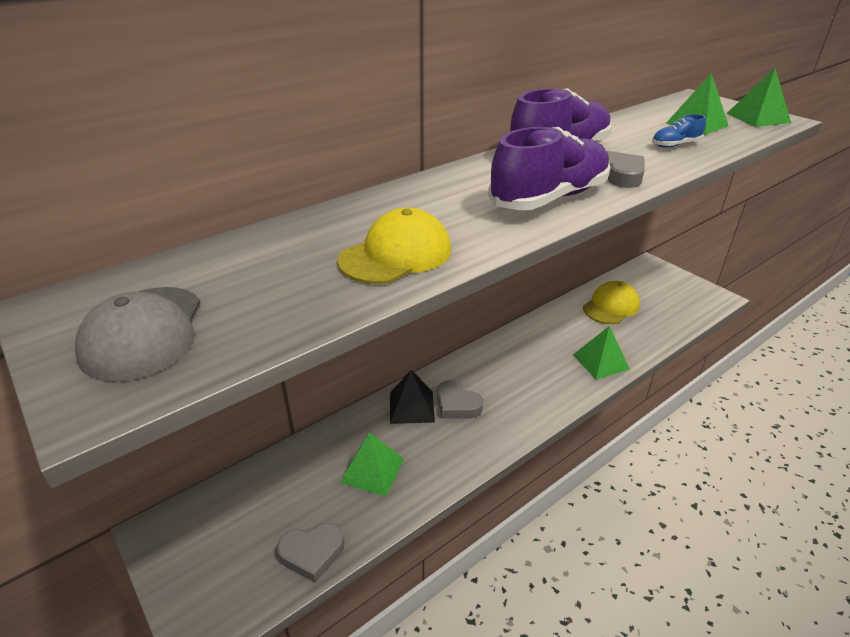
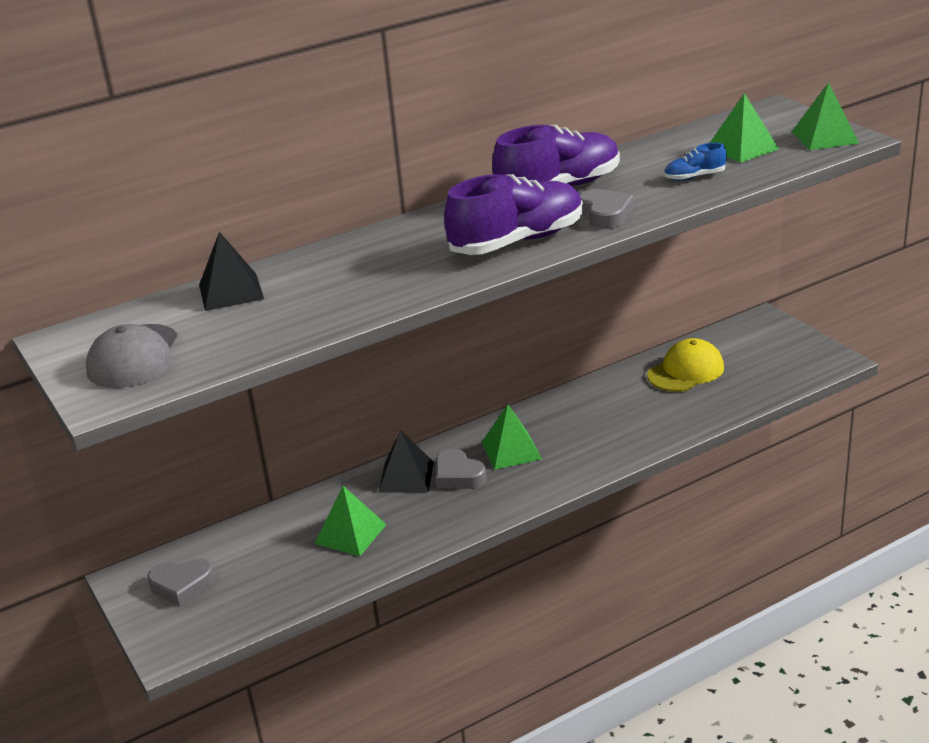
camera: 10 degrees right, 5 degrees down
grey heart [277,523,344,582] -> grey heart moved to [148,559,215,606]
yellow cap [338,207,451,284] -> none
green pyramid [573,326,630,379] -> green pyramid moved to [482,404,542,470]
none -> black pyramid [199,232,264,311]

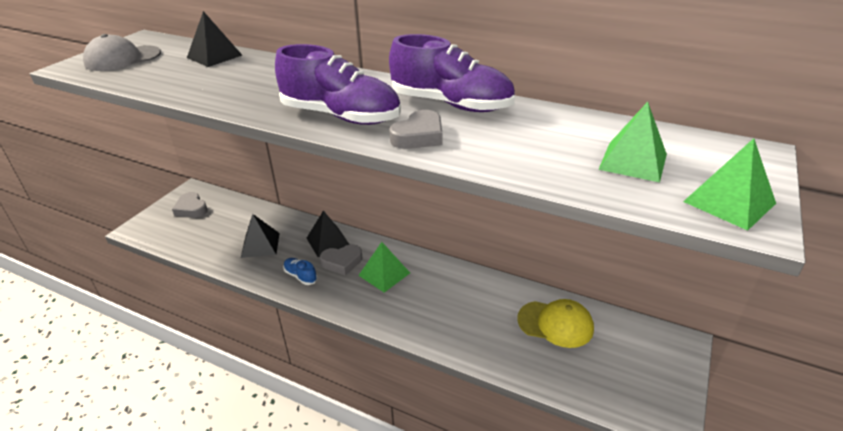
camera: 55 degrees right, 5 degrees up
green pyramid [314,486,387,556] -> black pyramid [241,214,280,258]
grey heart [436,449,486,489] -> grey heart turned 120 degrees counterclockwise [320,244,362,276]
blue shoe [664,143,727,181] -> blue shoe moved to [283,258,318,285]

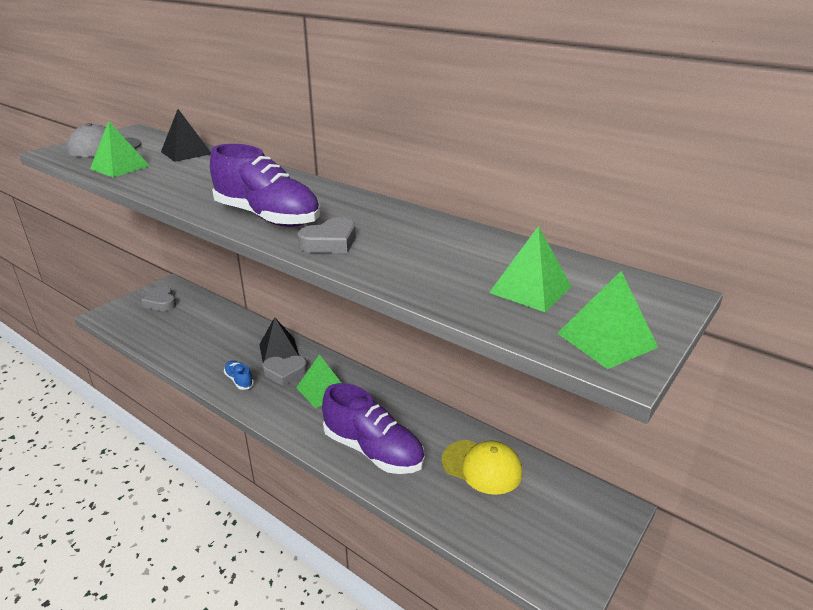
camera: 10 degrees right, 5 degrees down
black pyramid [241,214,280,258] -> none
purple shoe [389,34,515,112] -> purple shoe moved to [322,383,425,474]
none -> green pyramid [90,121,150,177]

